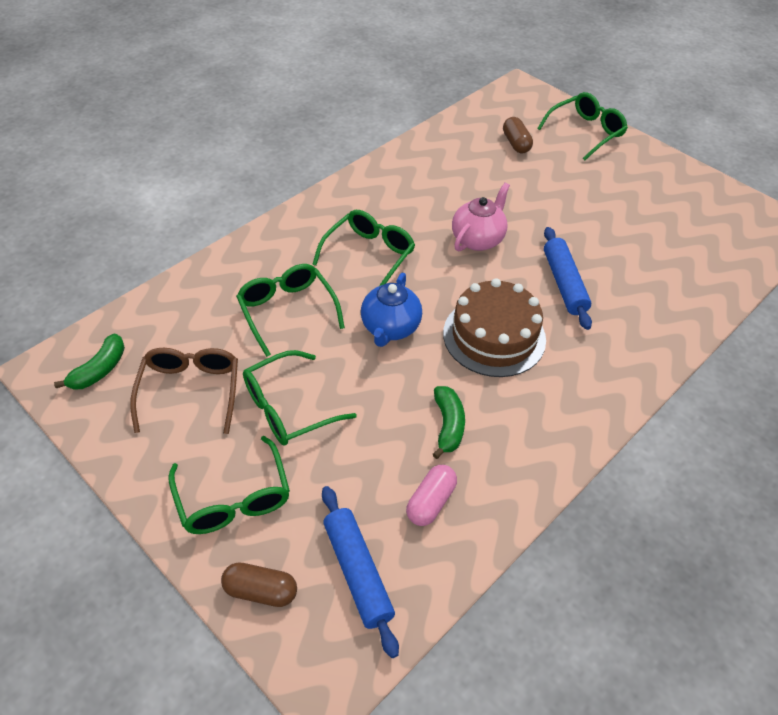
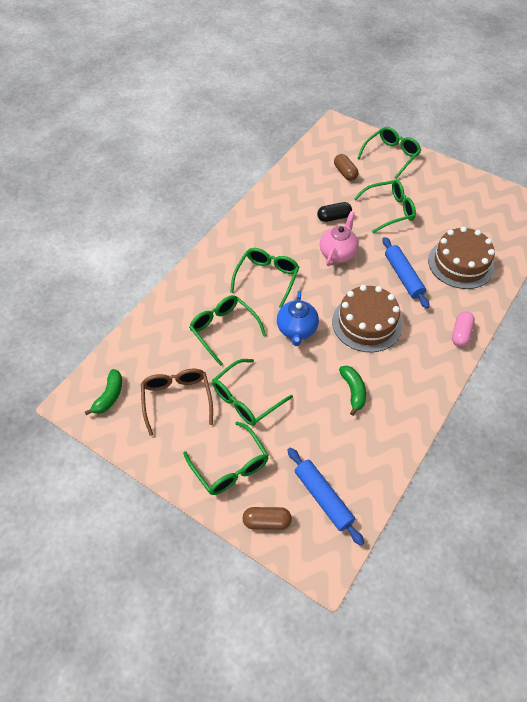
camera: 10 degrees left, 5 degrees up
pink capsule [406,465,457,526] -> pink capsule moved to [452,311,475,347]
none -> black capsule [317,202,352,222]
none -> green glasses [354,180,416,233]
none -> brown cake [428,226,495,289]

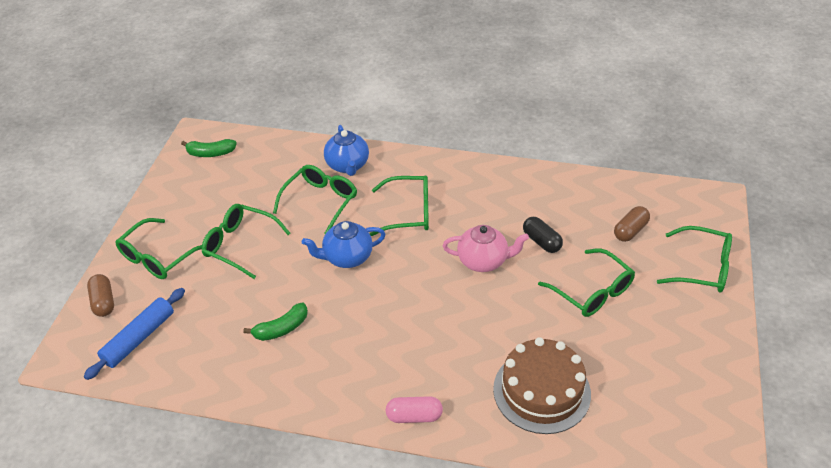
camera: 70 degrees right, 10 degrees down
brown glasses [141,369,213,436] -> none
brown cake [332,285,402,352] -> none
blue rolling pin [383,237,429,309] -> none
none -> blue teapot [324,125,369,176]

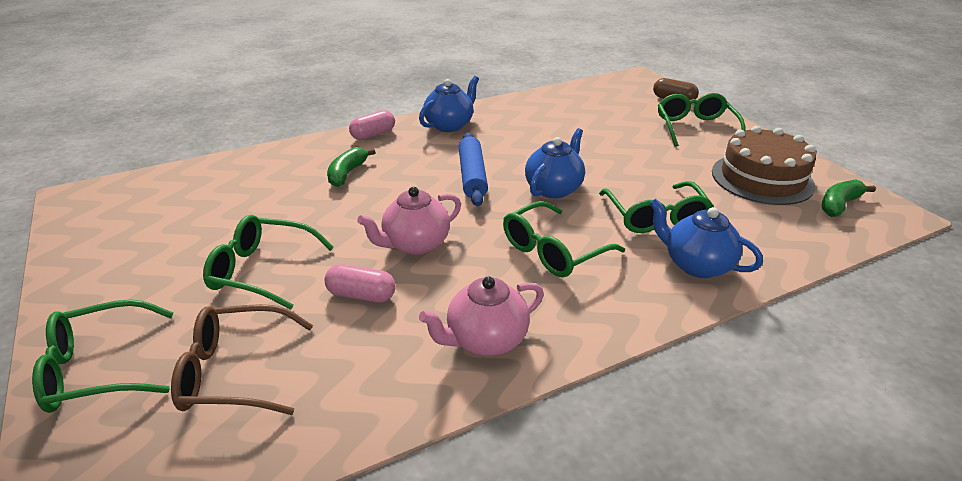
camera: 140 degrees right, 10 degrees down
blue rolling pin [84,288,185,380] -> blue rolling pin moved to [459,133,488,206]
green glasses [202,204,290,279] -> none
green banana [243,303,308,341] -> green banana moved to [327,147,376,187]
brown cake [493,337,591,434] -> brown cake moved to [712,126,816,205]
black capsule [523,217,563,253] -> pink capsule [325,264,396,303]
brown capsule [614,206,650,242] -> brown glasses [171,304,313,415]
none -> blue teapot [419,76,479,132]
none -> pink teapot [419,276,544,356]

